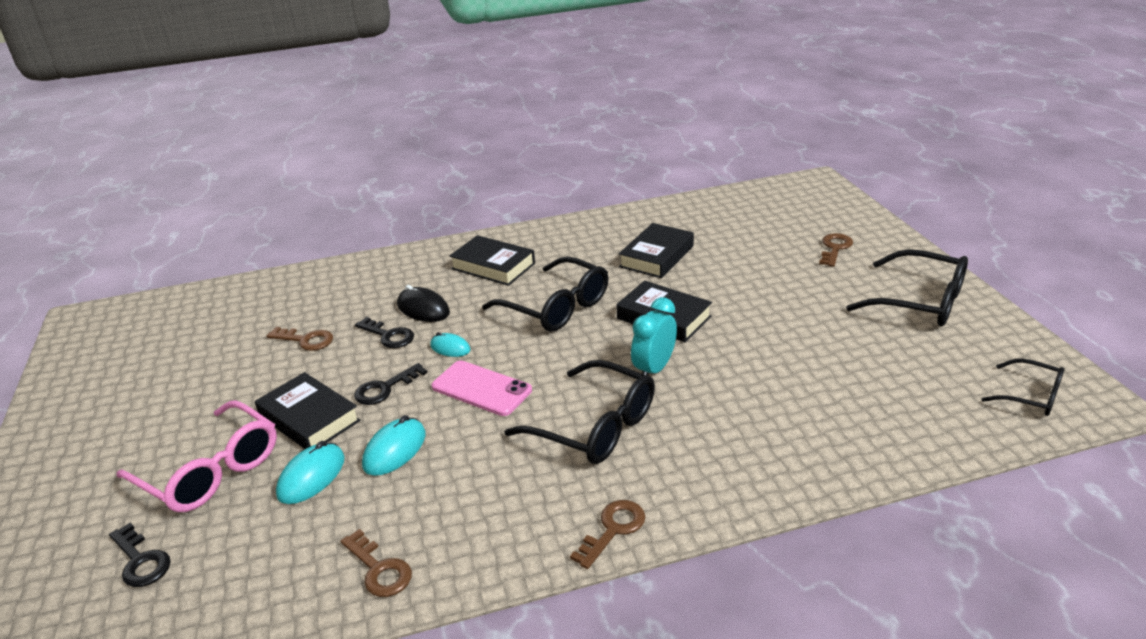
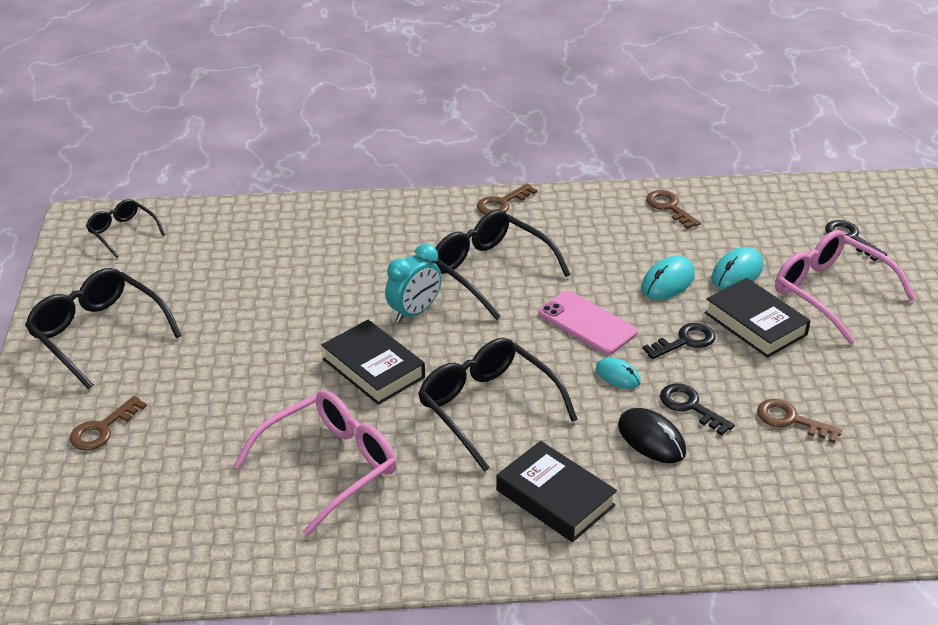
camera: 170 degrees left, 5 degrees up
black book [619,223,694,278] -> pink glasses [233,390,396,536]

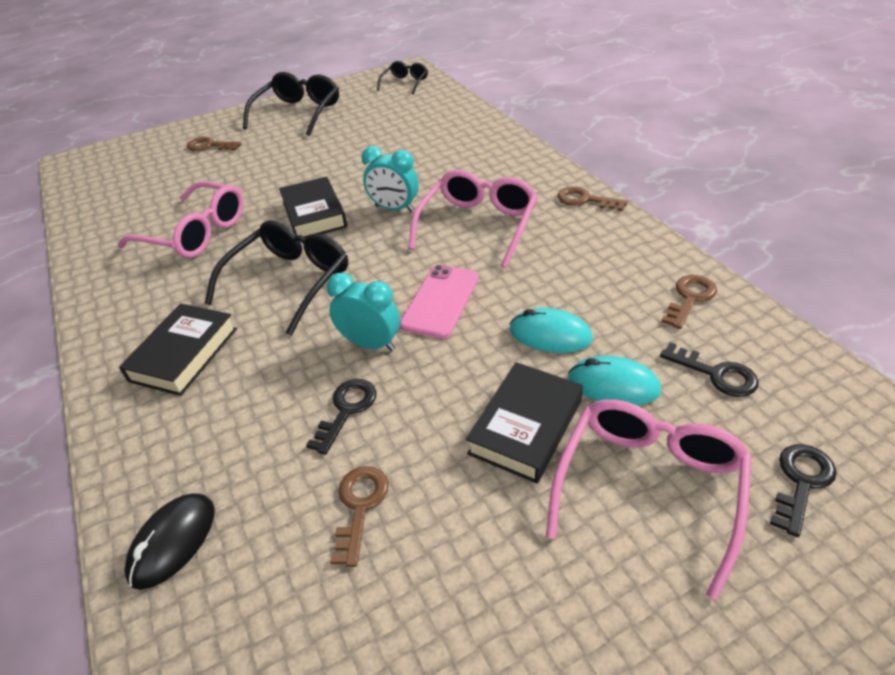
camera: 70 degrees right, 5 degrees up
black book [321,320,425,405] -> black book turned 45 degrees counterclockwise [279,176,347,238]
black glasses [432,210,571,320] -> pink glasses [408,170,538,268]
turquoise mouse [596,358,641,389] -> turquoise clock [327,272,400,351]
black mouse [618,408,686,463] -> black mouse moved to [124,493,215,590]
black key [642,323,716,359] -> black key moved to [660,342,759,397]

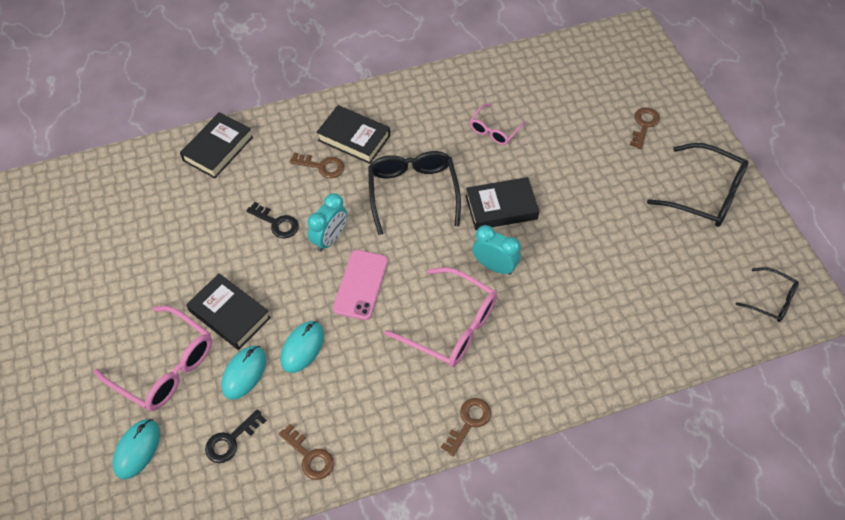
camera: 95 degrees right, 15 degrees up
pink glasses [118,181,244,258] -> pink glasses [470,104,526,145], size x0.57
black mouse [124,493,215,590] -> black book [180,112,253,178]
black glasses [204,220,348,336] -> black glasses turned 135 degrees counterclockwise [368,151,461,235]
brown key [330,466,389,567] -> brown key moved to [289,152,344,178]
turquoise clock [362,146,419,212] -> turquoise clock turned 90 degrees clockwise [472,225,521,275]
pink phone [400,265,479,338] -> pink phone turned 75 degrees clockwise [333,250,388,320]
black key [770,444,837,537] -> turquoise mouse [113,419,160,480]

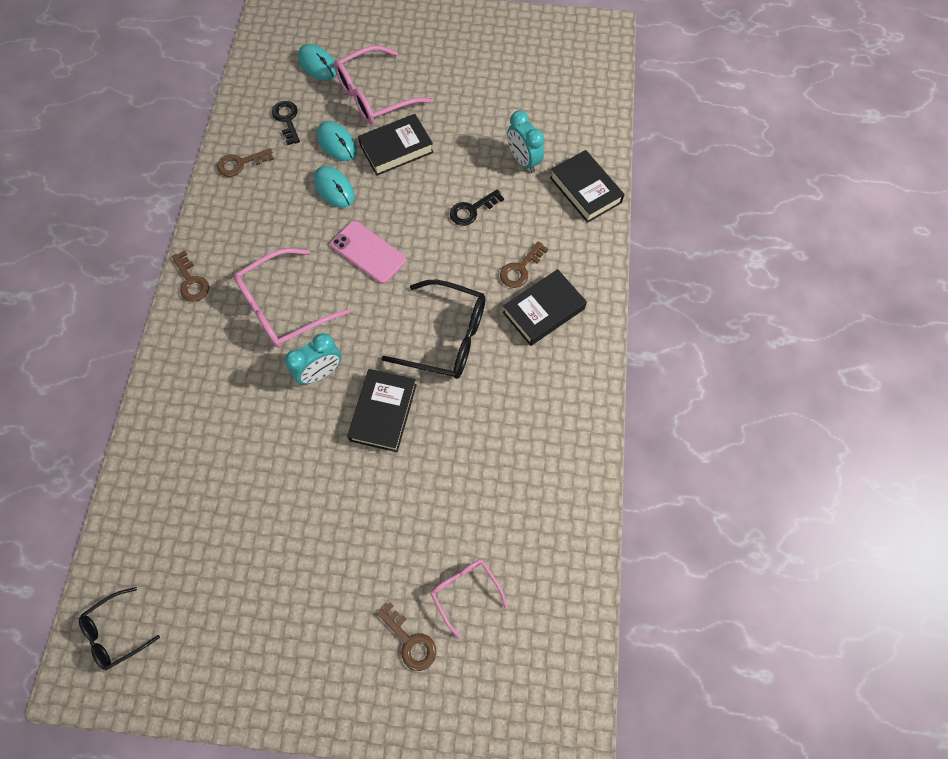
camera: 115 degrees right, 10 degrees up
turquoise clock [307,193,347,252] -> turquoise clock moved to [507,110,544,173]
pink glasses [470,104,526,145] -> pink glasses moved to [430,559,508,639]
black glasses [647,143,748,227] -> none

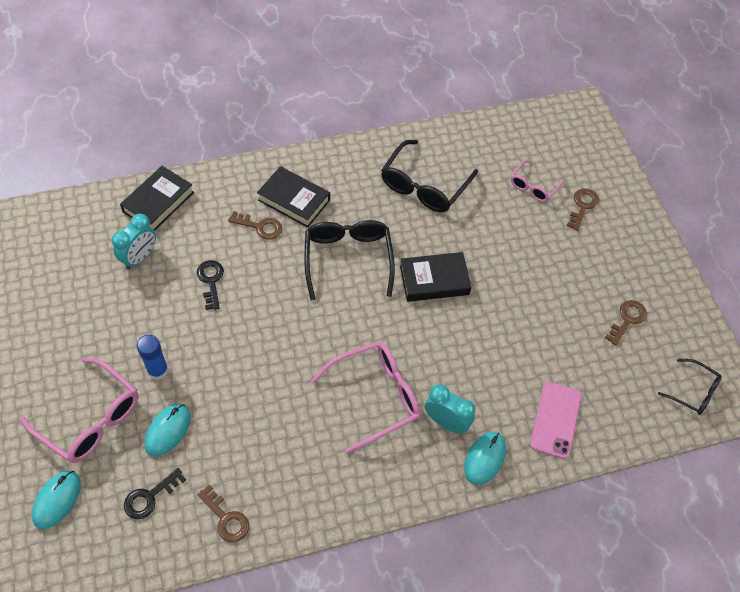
camera: 115 degrees left, 10 degrees down
brown key [172,250,209,302] -> brown key moved to [605,300,647,346]
pink glasses [233,248,350,348] -> pink glasses turned 60 degrees counterclockwise [311,341,420,454]
turquoise clock [285,333,342,384] -> turquoise clock moved to [425,384,475,434]
turquoise mouse [314,166,355,208] -> turquoise mouse moved to [464,432,506,485]
pink phone [330,221,406,284] -> pink phone moved to [530,382,582,459]
black book [358,114,434,176] -> blue glue stick [137,335,169,380]
black key [450,189,504,226] -> black key turned 135 degrees counterclockwise [197,260,224,310]
none -> black glasses [381,140,478,213]

